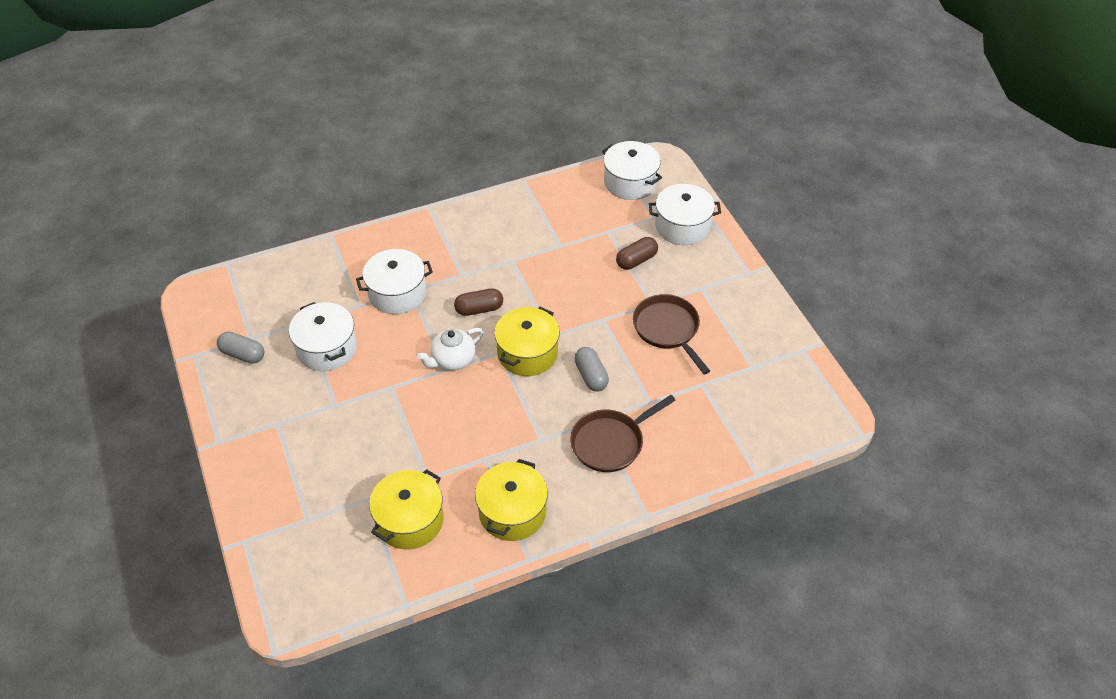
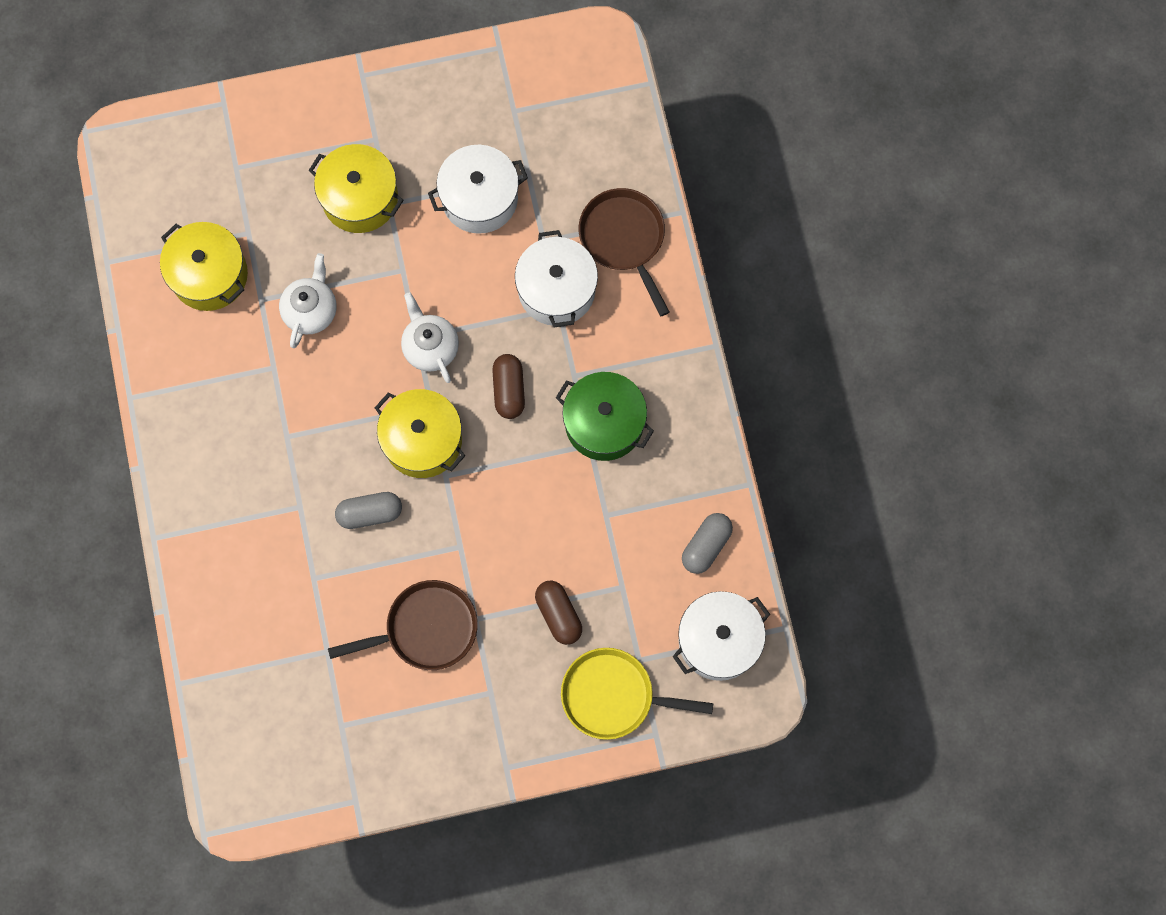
camera: 100 degrees right, 25 degrees up
grey capsule [217,332,264,364] -> grey capsule moved to [682,513,733,574]
yellow pot [475,459,548,541] -> yellow pot moved to [309,144,404,233]
brown pan [570,395,676,472] -> brown pan moved to [579,188,669,316]
white pot [649,184,721,245] -> yellow pan [561,648,713,740]
none -> white teapot [279,253,336,348]
none -> green pot [556,372,654,461]

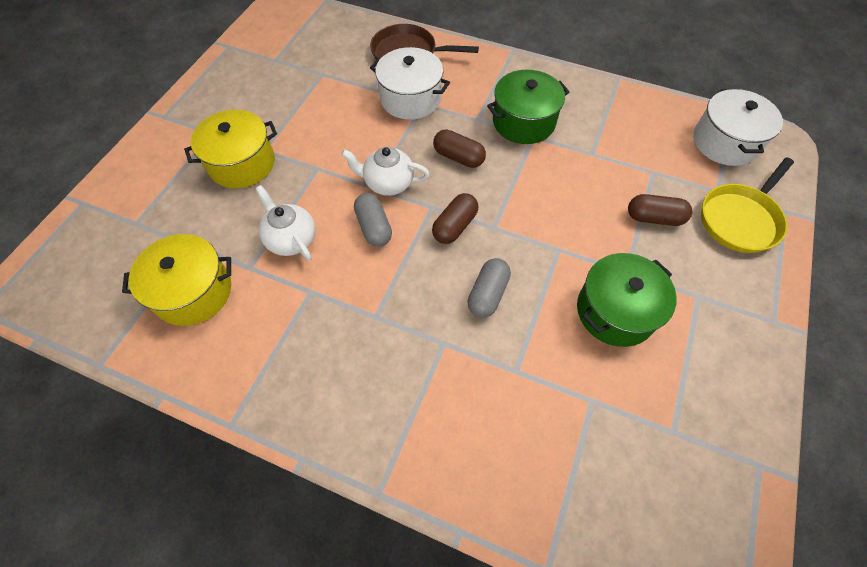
camera: 55 degrees left, 15 degrees down
brown pan [328,580,478,670] -> green pot [577,253,677,347]
yellow pot [375,389,465,478] -> brown capsule [432,193,478,244]
white pot [428,145,528,234] -> none
grey capsule [682,513,733,574] -> grey capsule moved to [354,193,392,247]

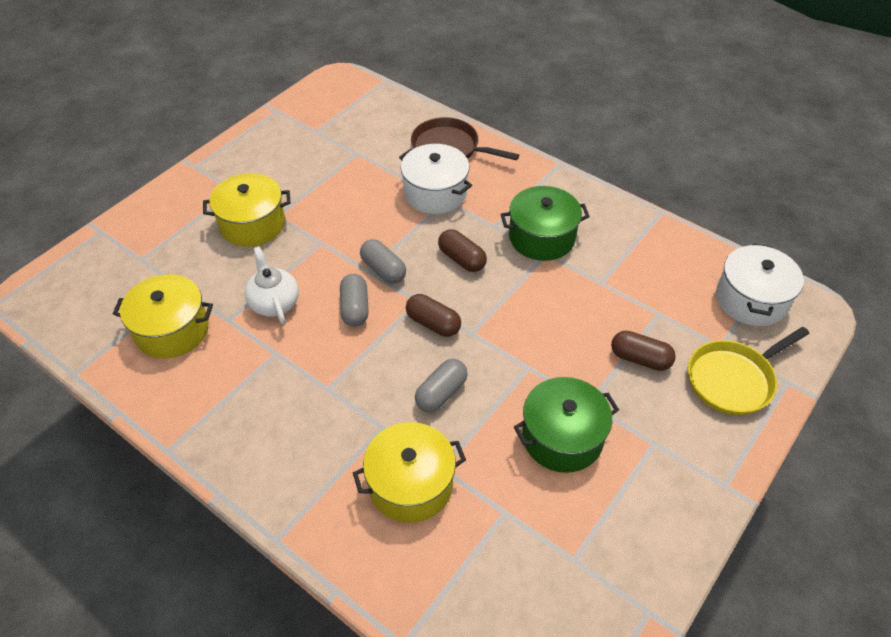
camera: 15 degrees right, 10 degrees down
white teapot [341,147,430,196] -> grey capsule [360,239,406,284]
brown capsule [432,193,478,244] -> brown capsule turned 75 degrees clockwise [406,294,461,337]
none -> yellow pot [353,422,466,523]

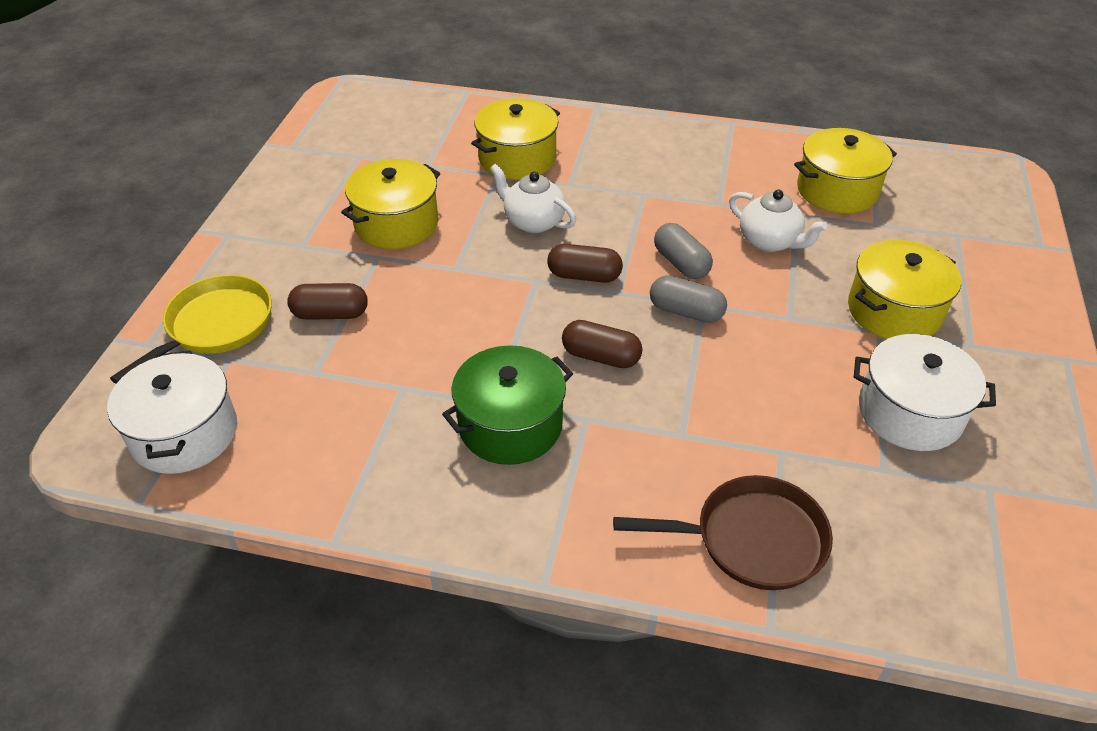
camera: 155 degrees right, 5 degrees down
white pot [399,144,472,214] -> white pot moved to [854,334,996,451]
grey capsule [415,359,468,412] -> white teapot [490,164,576,233]
green pot [514,377,619,473] -> yellow pot [341,159,440,249]

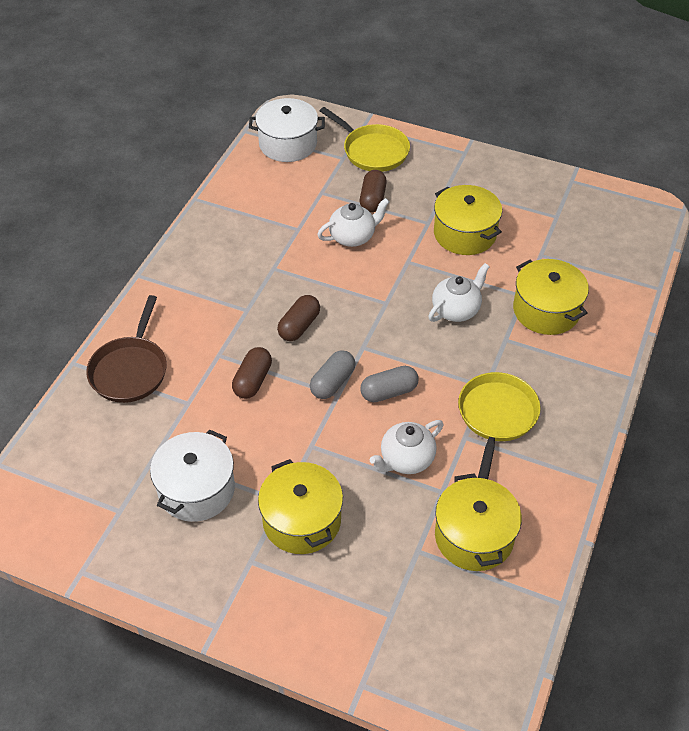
camera: 100 degrees right, 5 degrees up
green pot [442,345,573,465] -> none
brown capsule [547,244,623,283] -> brown capsule moved to [232,347,272,399]
none -> white teapot [317,198,389,247]
none -> yellow pan [458,372,541,479]

